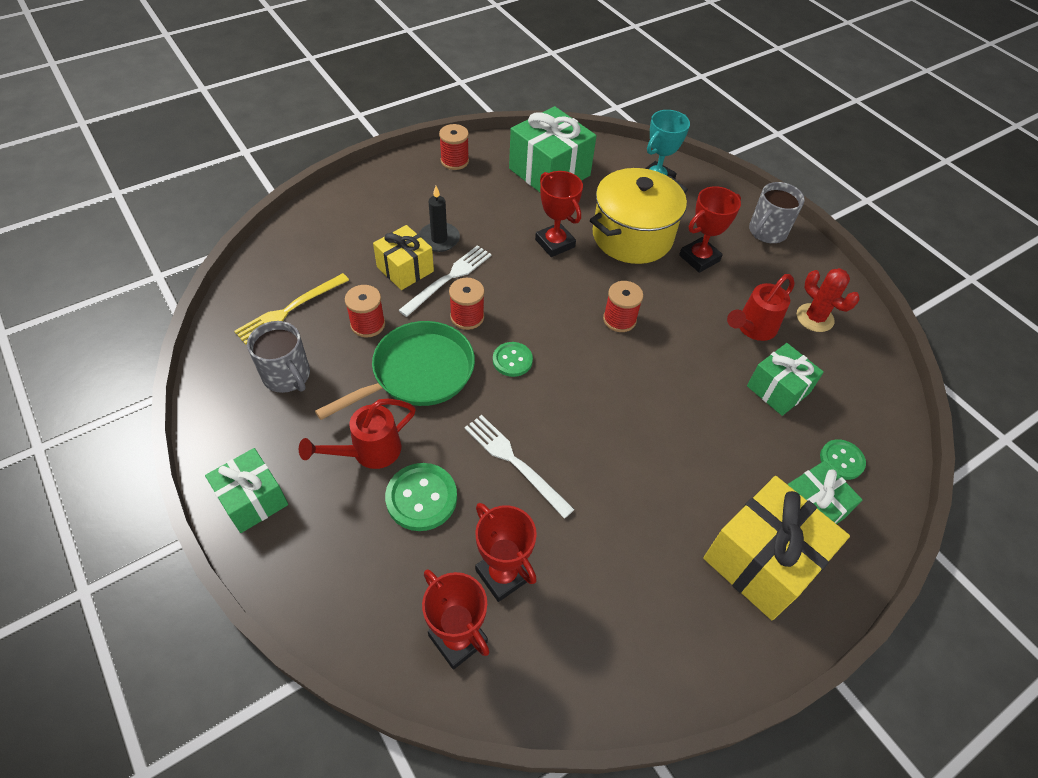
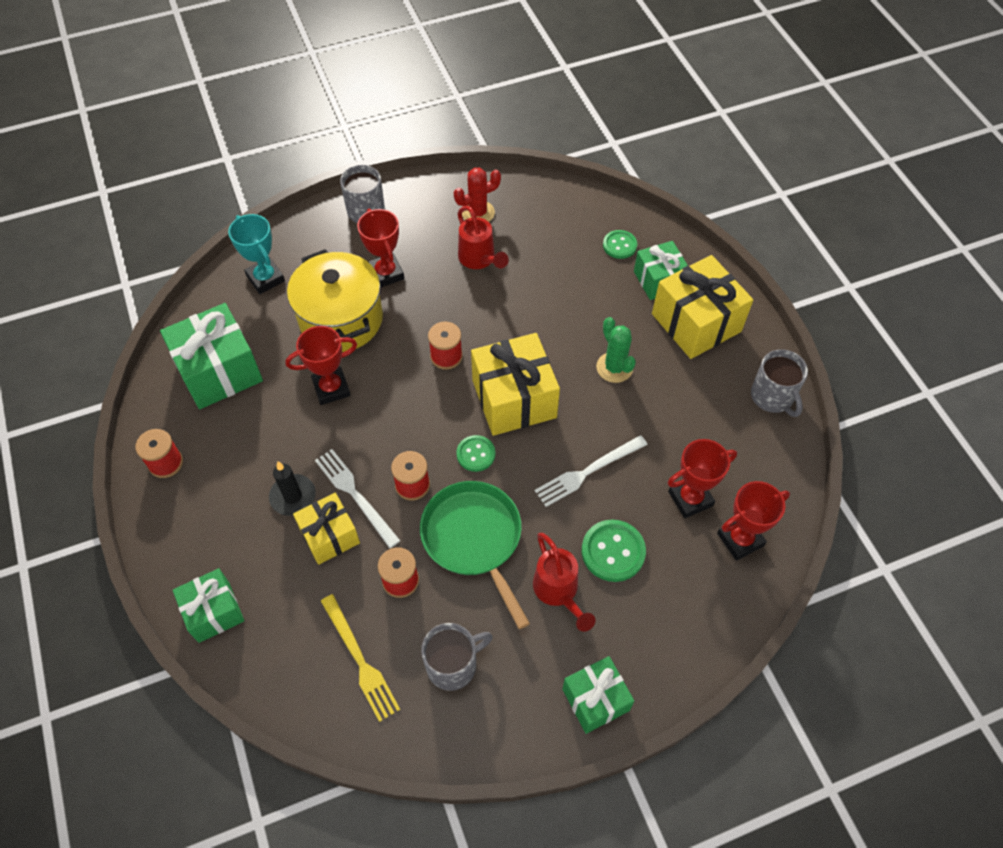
camera: 75 degrees left, 5 degrees up
green gift [747,343,824,416] -> green gift moved to [173,568,244,643]
none -> yellow gift [471,333,560,436]
none -> green cactus [596,317,636,383]
none -> grey mug [751,349,808,417]

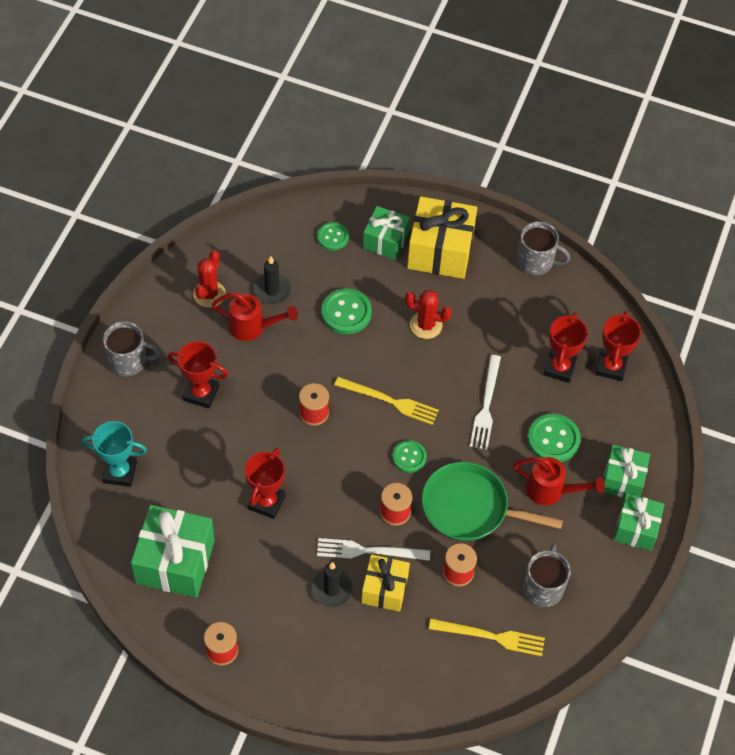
camera: 50 degrees left, 0 degrees up
green gift [173,568,244,643] -> green gift moved to [603,445,650,498]
yellow pot [287,249,383,352] -> none
yellow gift [471,333,560,436] -> yellow fork [334,377,439,425]
green cactus [596,317,636,383] -> red cactus [405,290,452,339]
none -> black candle [253,256,291,304]
none -> green button [321,288,372,334]

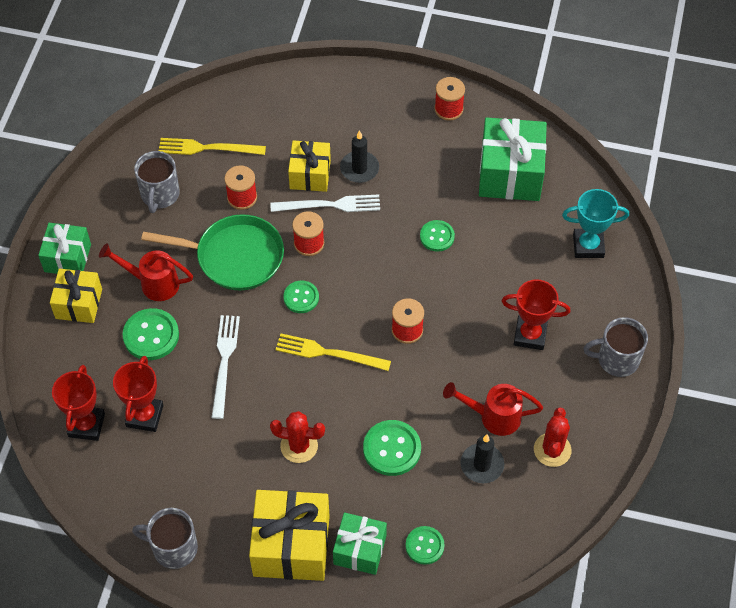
camera: 175 degrees right, 0 degrees up
red trophy [245,447,286,519] -> green button [420,220,455,252]
green gift [603,445,650,498] -> yellow gift [50,269,102,323]

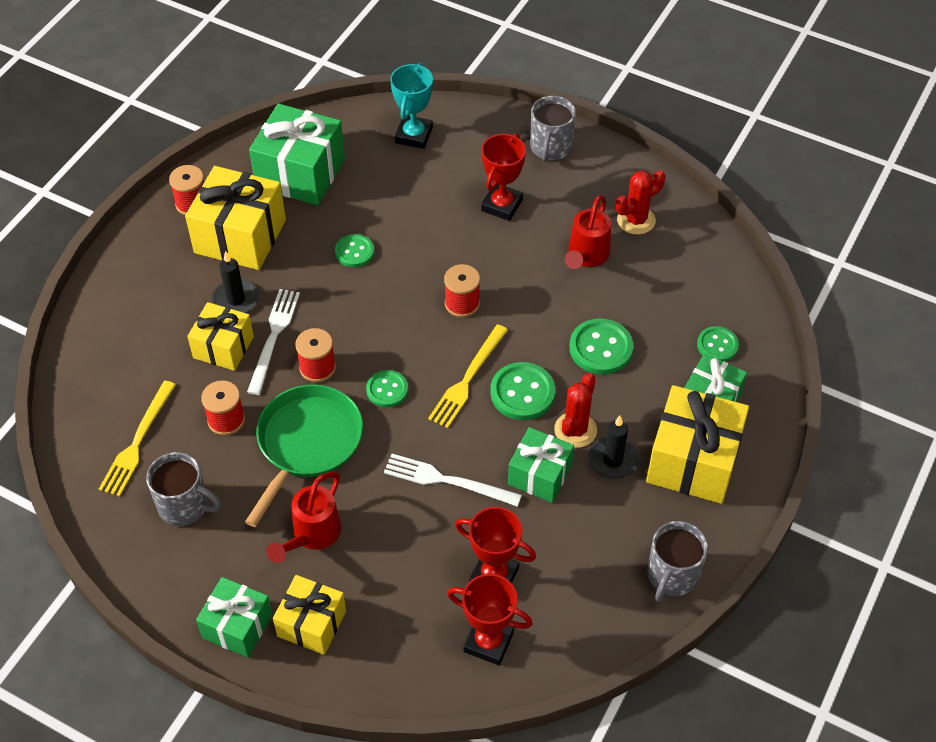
camera: 75 degrees left, 5 degrees down
green button [122,308,179,360] -> green button moved to [490,362,555,420]
black candle [460,434,504,483] -> black candle moved to [588,416,639,480]
red cactus [534,407,571,467] -> red cactus turned 60 degrees counterclockwise [616,170,665,235]
none -> yellow gift [185,166,286,270]
none -> green gift [508,427,574,503]

